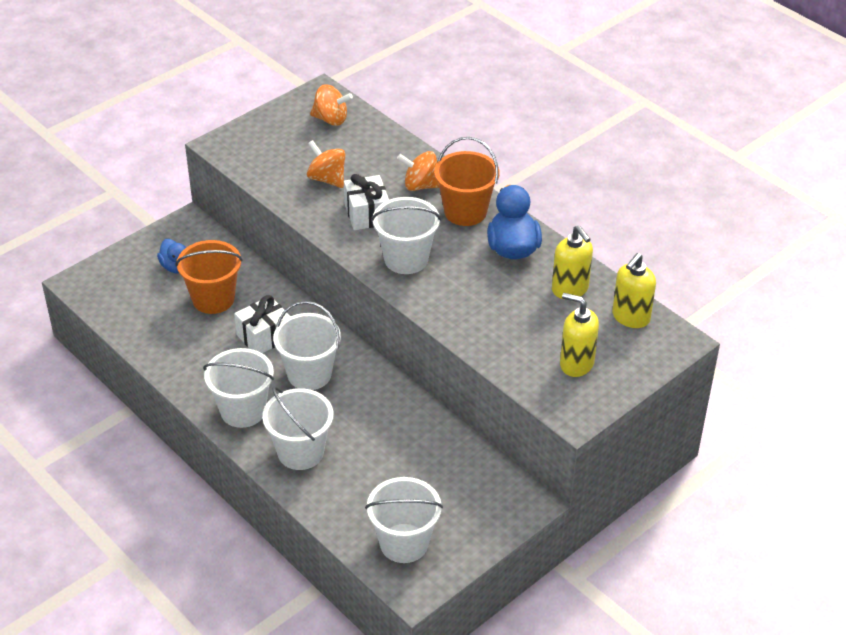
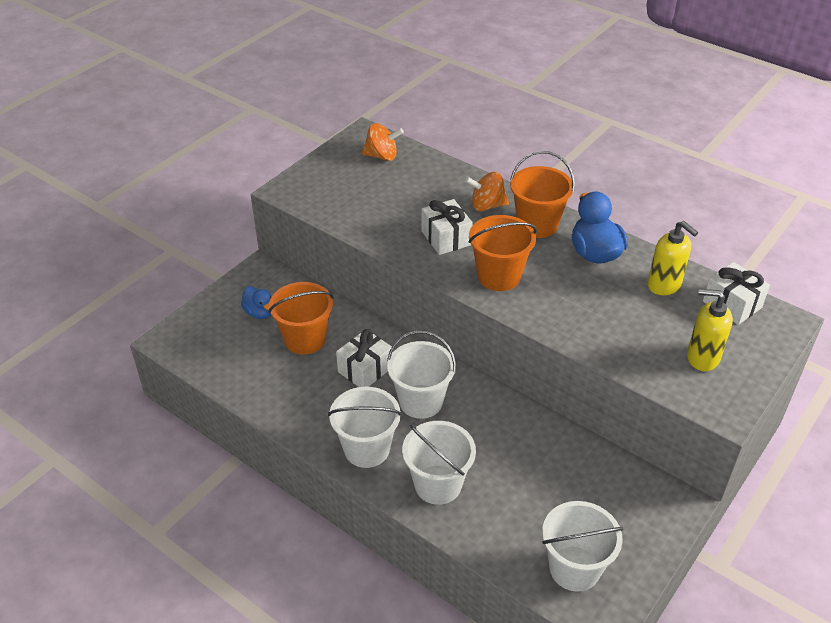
camera: 10 degrees left, 0 degrees up
orange spinning top [307,140,345,188] -> none
white bucket [371,197,441,274] -> orange bucket [468,215,537,291]
yellow soap dispenser [612,253,656,328] -> white gift [703,262,770,325]

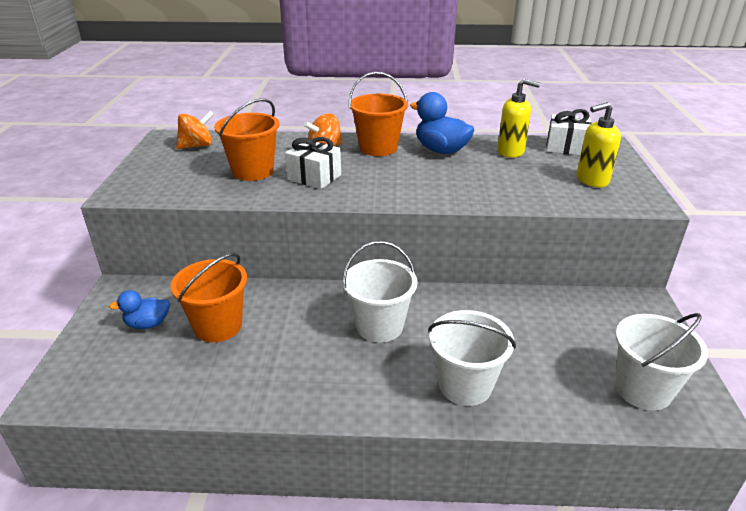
camera: 35 degrees left, 10 degrees down
blue duck [241,286,272,319] -> blue duck turned 150 degrees clockwise [109,290,170,329]
white bucket [328,387,402,468] -> none
white gift [336,329,393,387] -> none
orange bucket [468,215,537,291] -> orange bucket moved to [214,98,279,181]

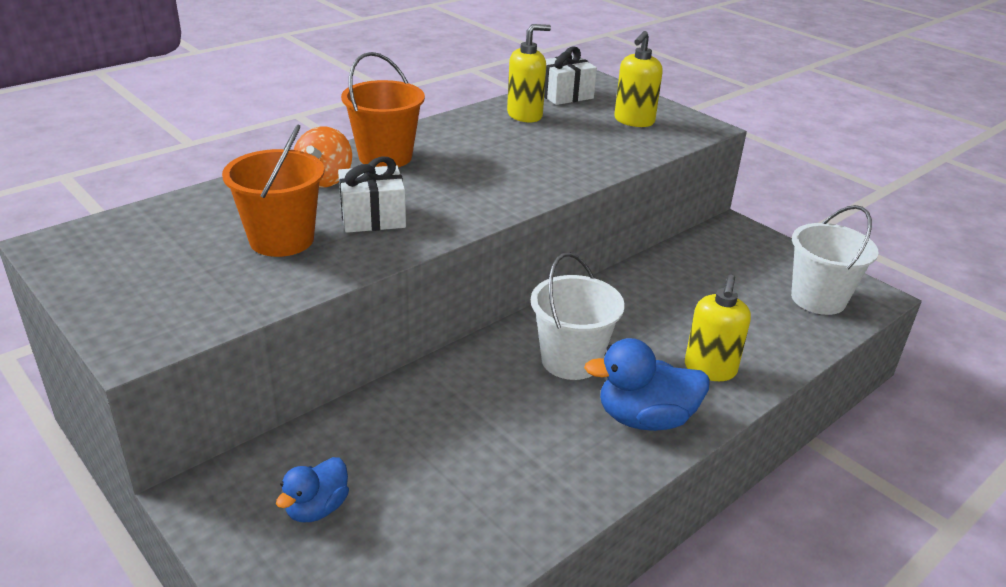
camera: 45 degrees left, 0 degrees up
orange bucket [171,253,247,342] -> none
orange spinning top [176,110,214,149] -> none
blue duck [410,92,475,154] -> blue duck moved to [584,338,710,431]
white bucket [428,310,516,406] -> yellow soap dispenser [685,274,751,381]

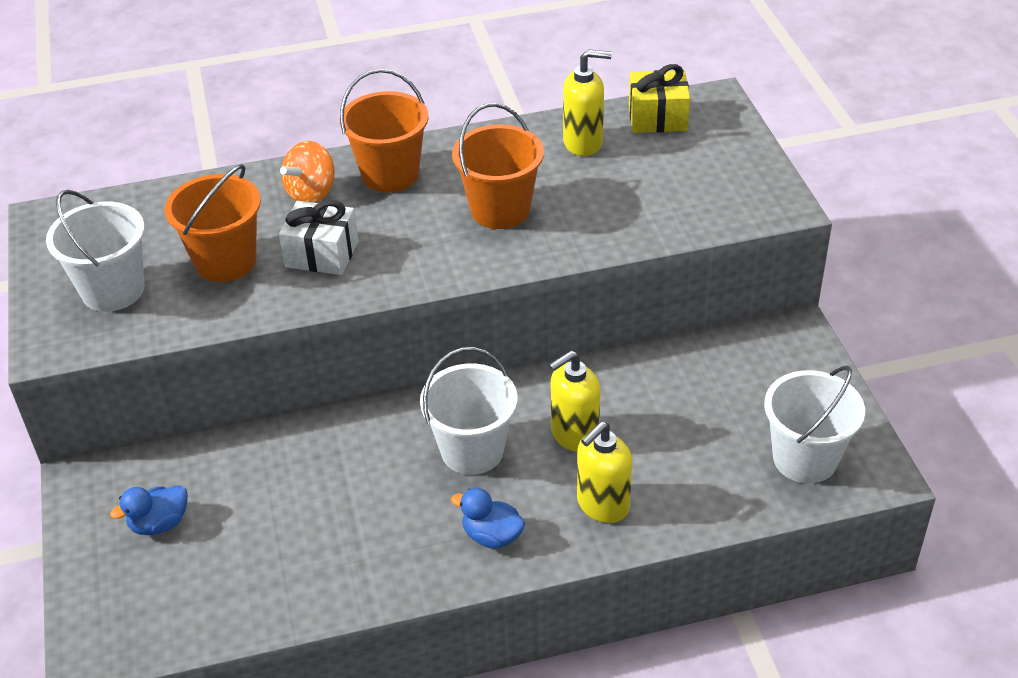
camera: 30 degrees right, 10 degrees up
white gift [544,46,597,105] -> yellow gift [629,64,690,133]
blue duck [584,338,710,431] -> blue duck [451,488,525,549], size x0.61
yellow soap dispenser [614,31,663,127] -> yellow soap dispenser moved to [549,351,600,452]
none -> white bucket [46,190,145,312]
none -> orange bucket [452,103,544,229]

